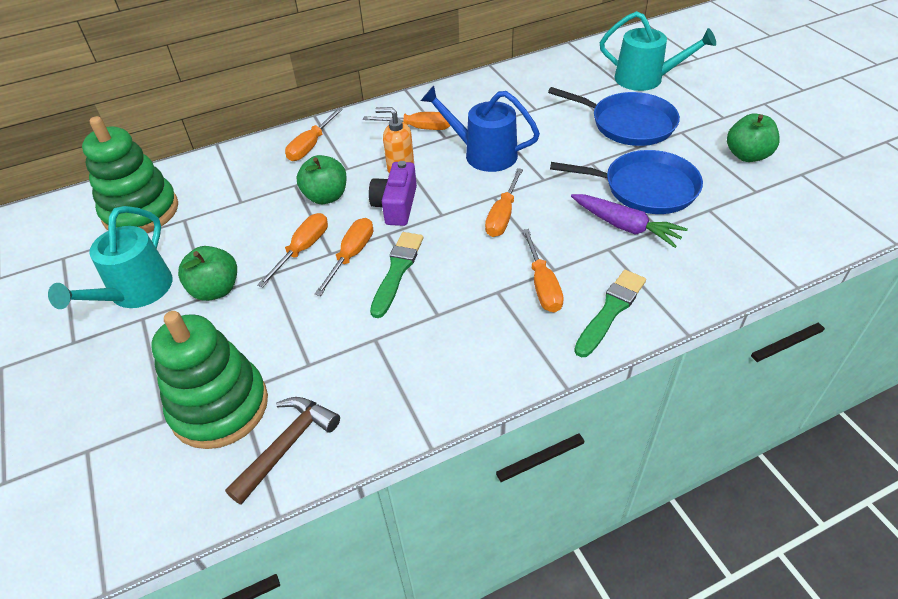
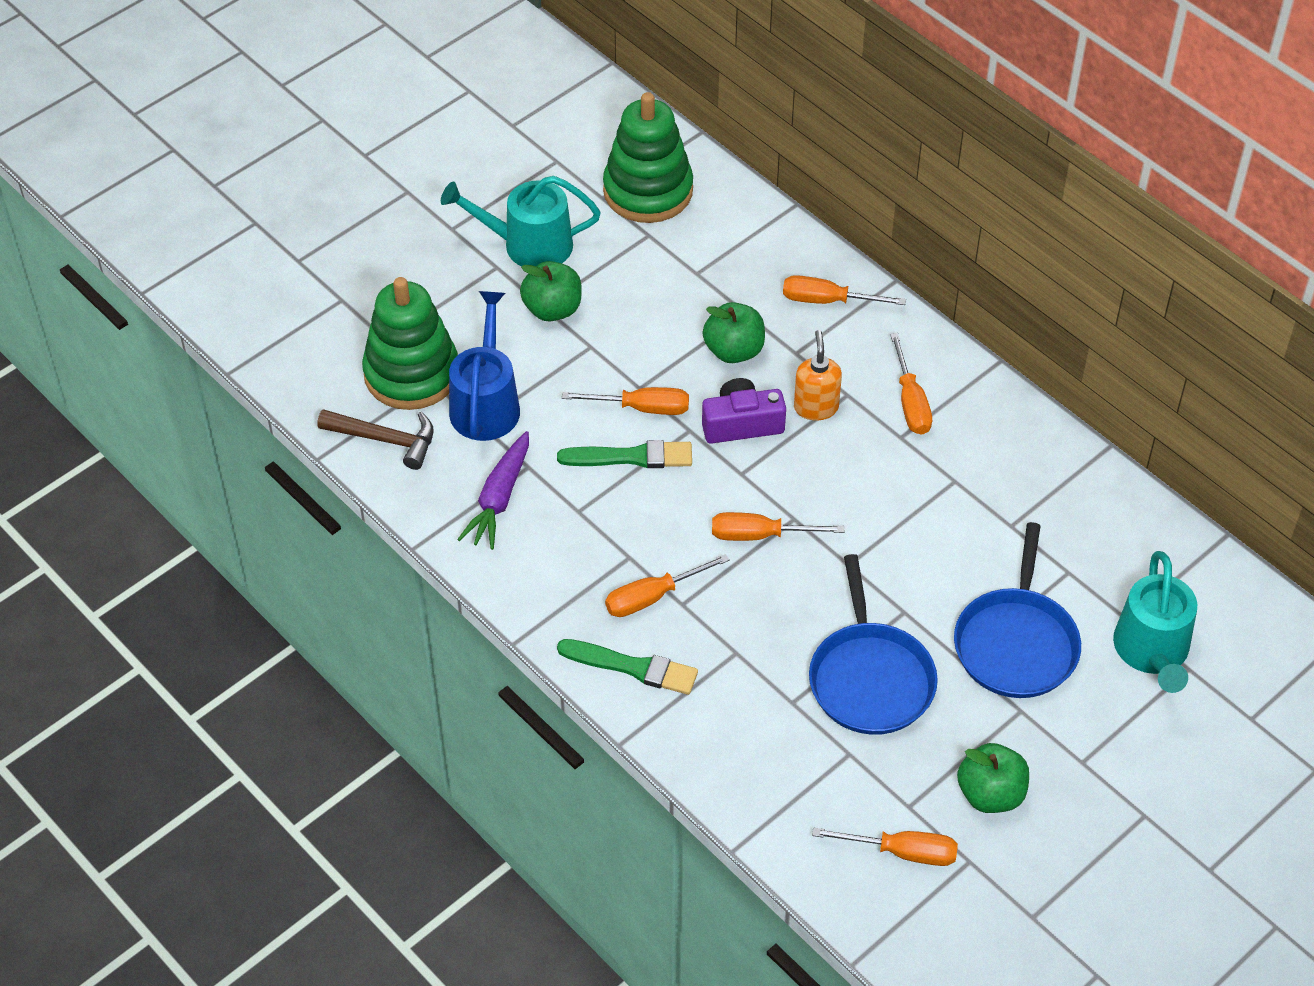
camera: 70 degrees right, 5 degrees up
orange screwdriver [257,213,328,287] -> orange screwdriver moved to [812,828,958,866]
blue watering can [421,86,540,172] -> blue watering can moved to [449,291,520,441]
purple carrot [571,194,688,248] -> purple carrot moved to [457,431,529,550]

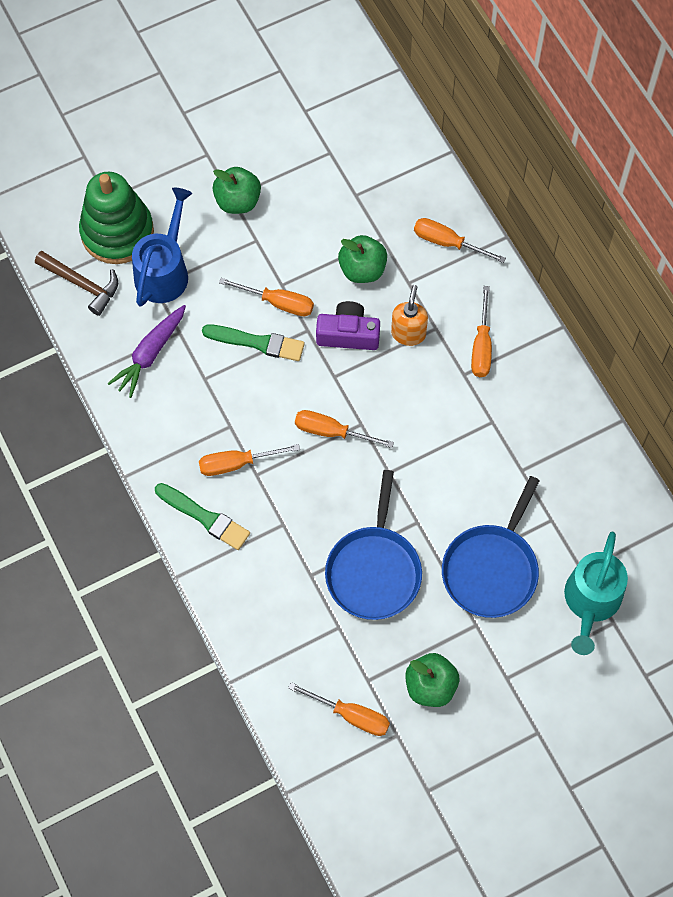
camera: 15 degrees right, 15 degrees up
turquoise watering can [441,176,601,267] -> none
green stacking toy [603,92,693,223] -> none

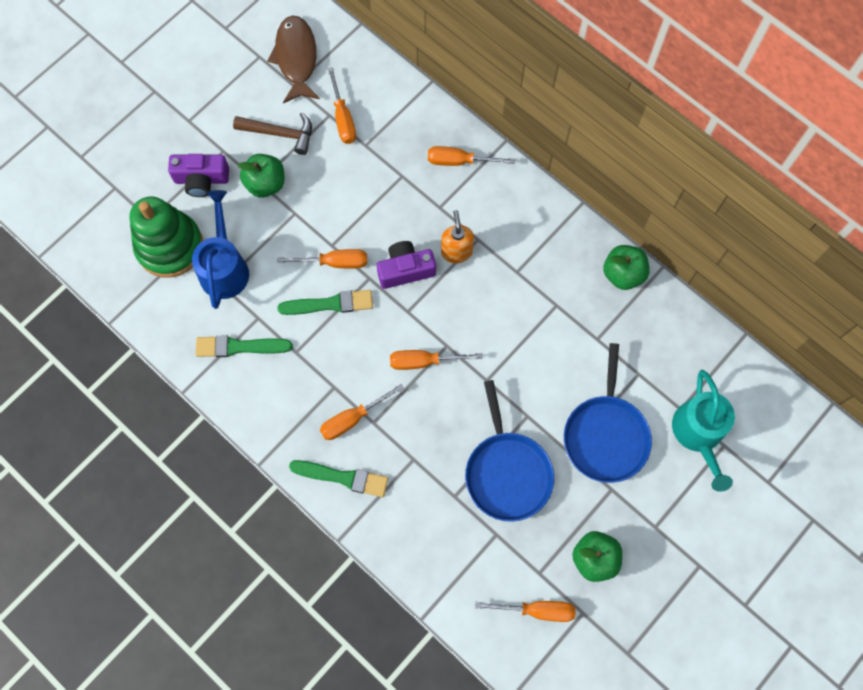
camera: 20 degrees left, 5 degrees up
brown hammer [35,251,118,316] -> brown hammer moved to [233,112,312,155]
purple carrot [107,305,186,398] -> green brush [195,336,293,357]
green apple [338,235,387,283] -> green apple moved to [603,245,650,290]
orange screwdriver [471,286,492,377] -> orange screwdriver moved to [328,67,356,144]
none -> purple camera [168,154,229,197]
none -> brown fish [267,15,320,103]

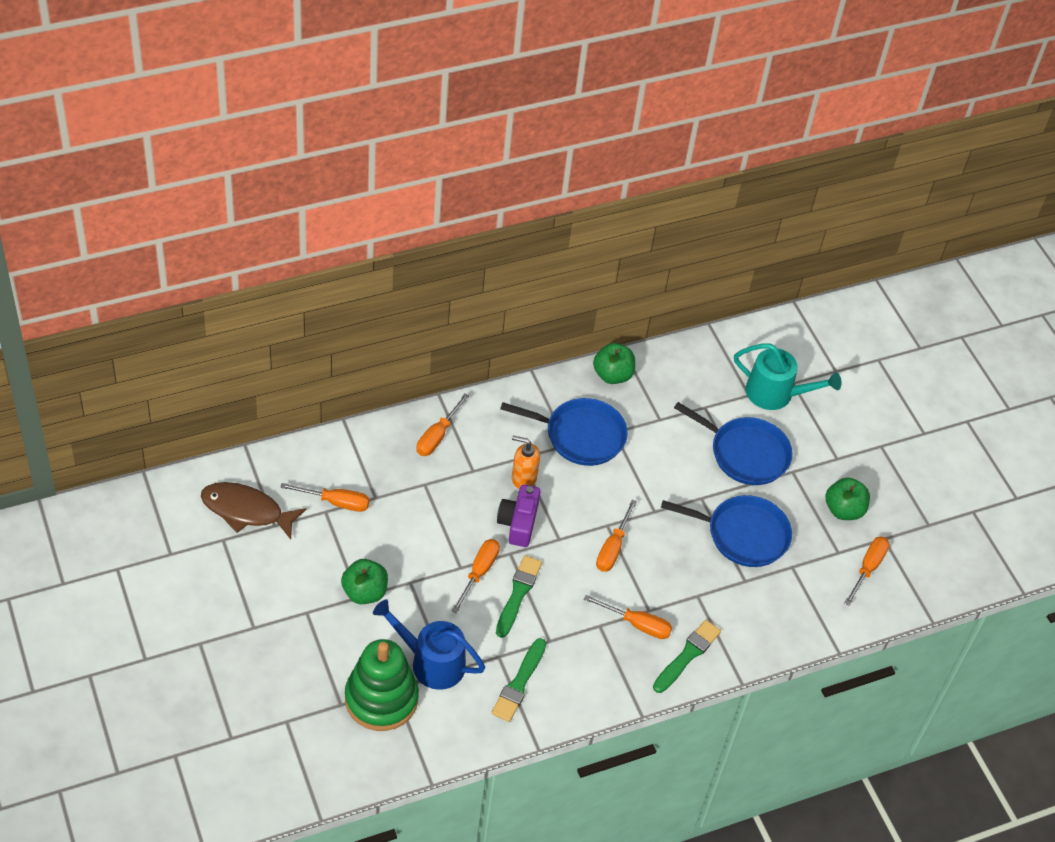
camera: 70 degrees left, 20 degrees down
purple camera [168,154,229,197] -> none
brown hammer [233,112,312,155] -> none
orange screwdriver [320,384,404,440] -> orange screwdriver turned 60 degrees counterclockwise [584,595,672,639]
none -> blue pan [500,398,628,466]

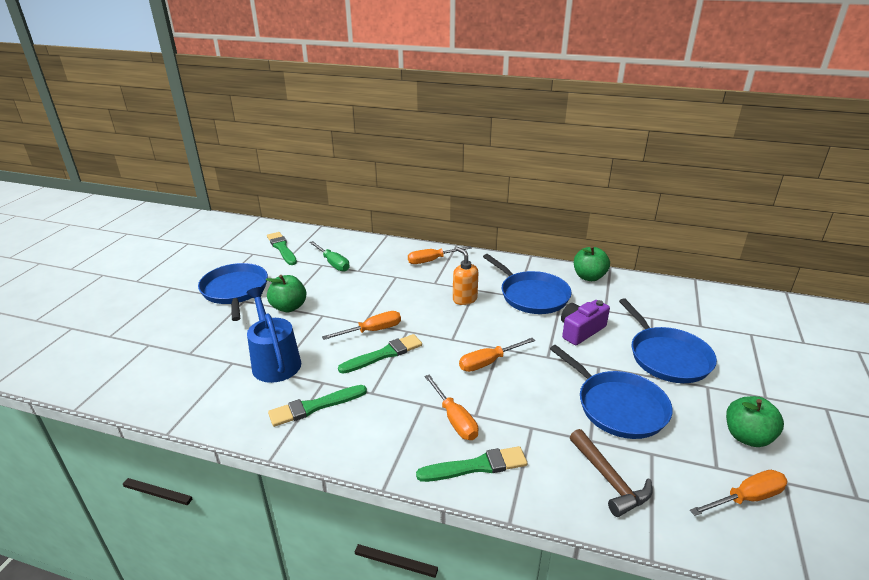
camera: 45 degrees right, 20 degrees down
brown fish [201,482,306,539] -> green brush [267,232,297,265]
orange screwdriver [280,483,370,512] -> green screwdriver [309,241,350,272]
green stacking toy [345,639,419,731] -> none
purple camera [497,485,540,547] -> purple camera moved to [561,300,610,345]
turquoise watering can [734,343,842,410] -> none
none -> blue pan [198,263,268,321]
none -> brown hammer [570,429,653,517]

